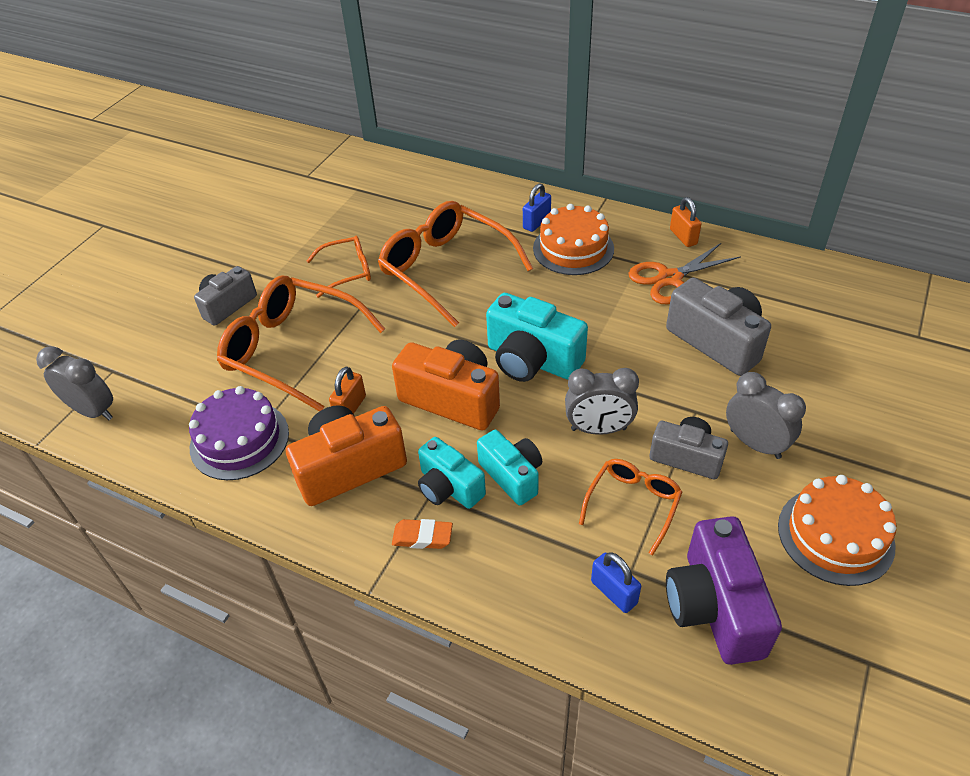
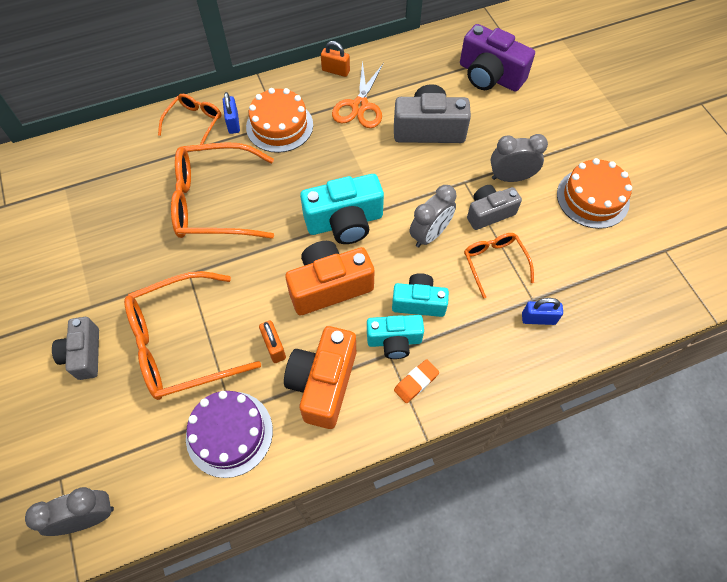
camera: 50 degrees left, 15 degrees up
orange glasses [306,236,371,298] -> orange glasses moved to [158,94,221,145]
purple camera [666,516,782,665] -> purple camera moved to [460,24,535,92]

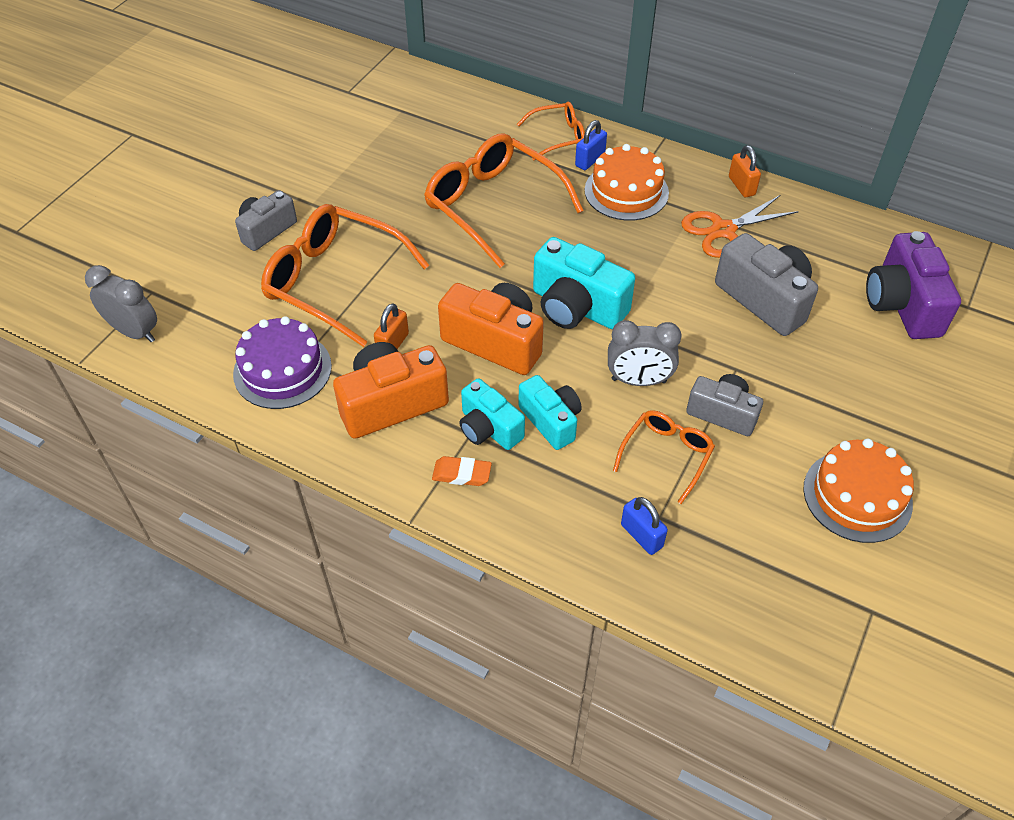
camera: 50 degrees right, 10 degrees down
grey clock [490,134,548,182] -> none

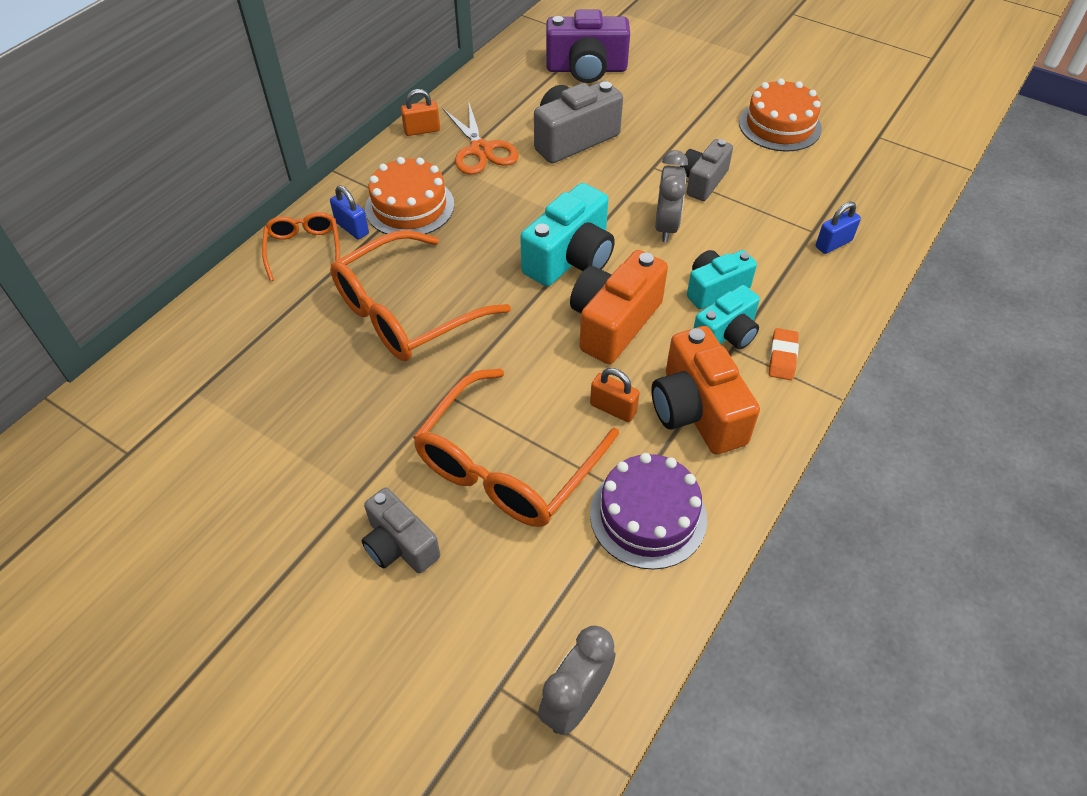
camera: 85 degrees left, 0 degrees up
orange glasses [613,410,715,504] -> none

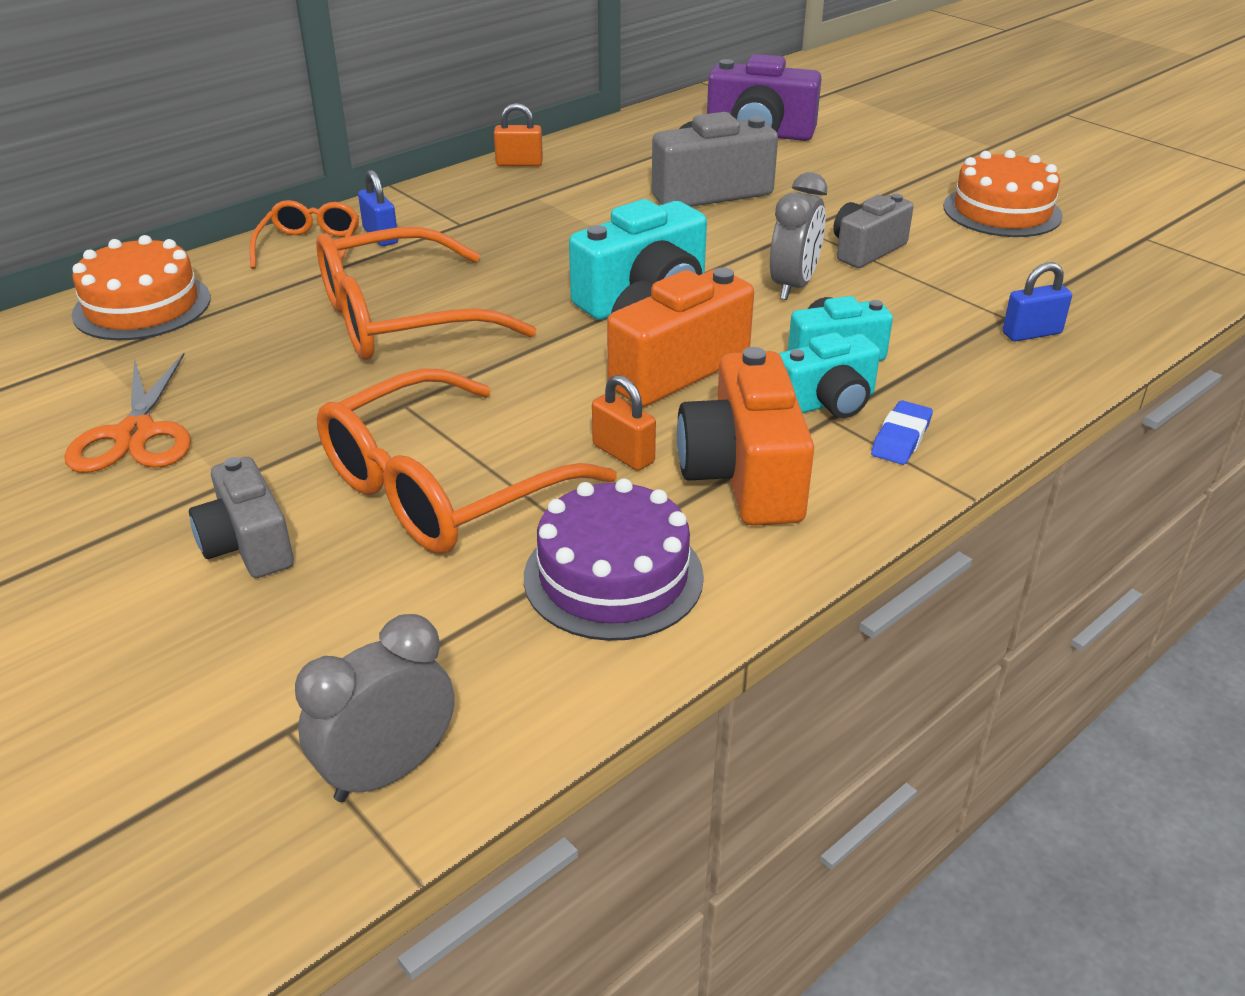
camera: 15 degrees right, 15 degrees down
orange cake [365,157,454,234] -> orange cake moved to [72,235,211,340]
orange scissors [443,103,519,175] -> orange scissors moved to [64,353,191,473]
orange eraser [769,328,799,380] -> blue eraser [871,400,933,465]

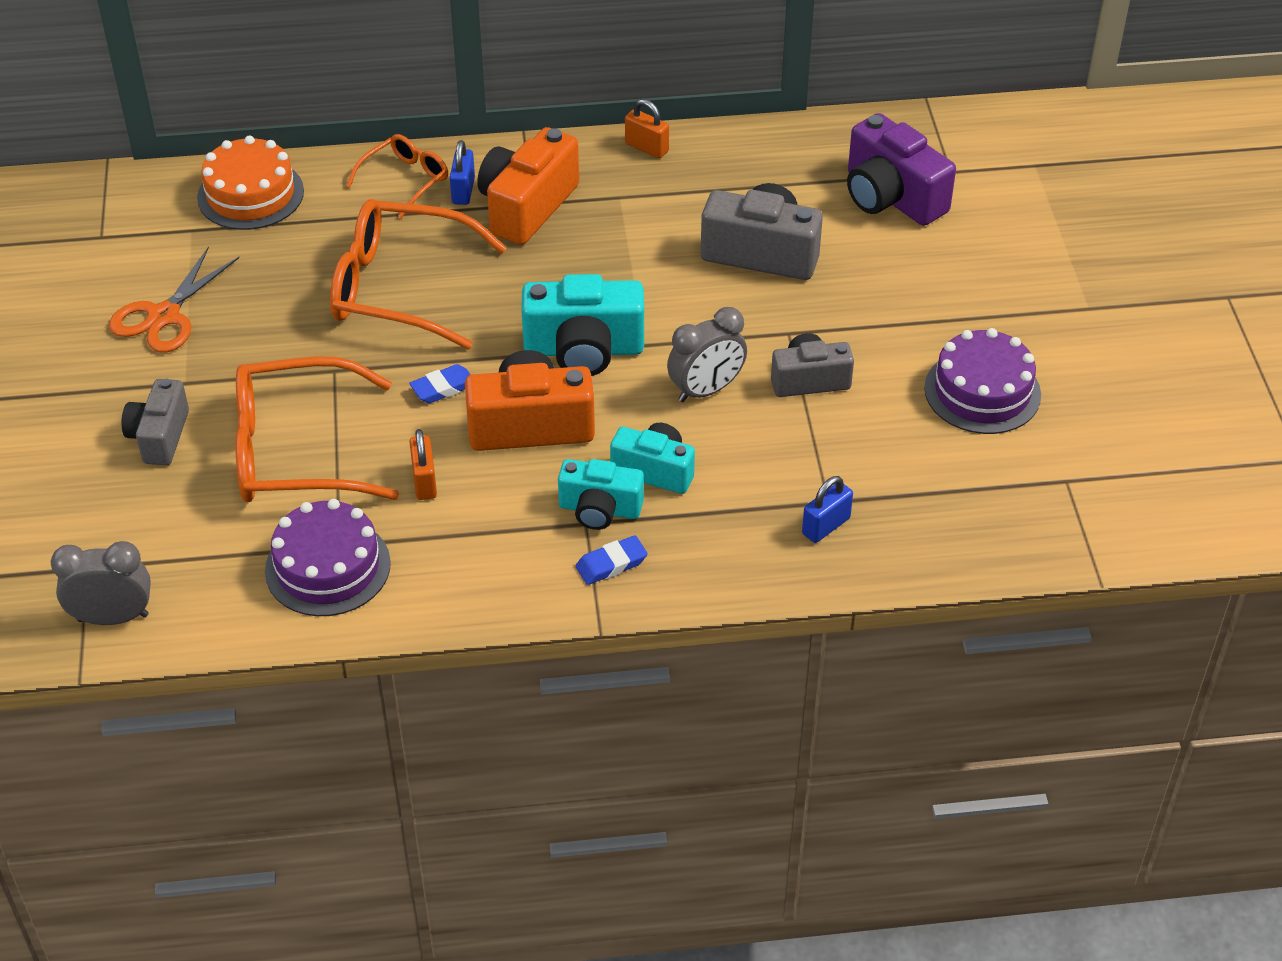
camera: 35 degrees right, 10 degrees up
orange camera [677,347,814,526] -> orange camera moved to [477,127,579,245]
orange cake [943,150,1063,237] -> purple cake [924,328,1041,434]
blue padlock [1002,262,1072,342] -> blue padlock turned 60 degrees counterclockwise [802,476,853,543]
none -> blue eraser [409,364,471,403]

